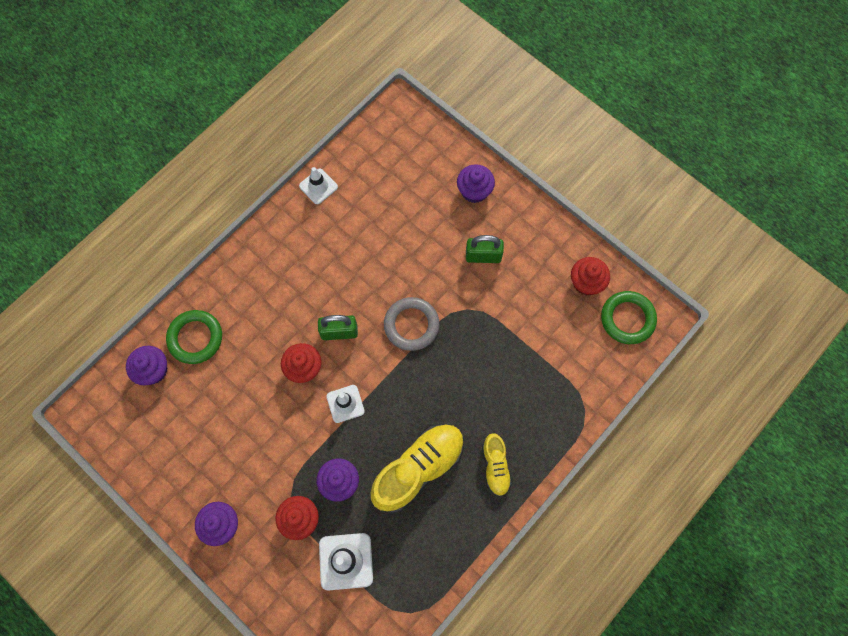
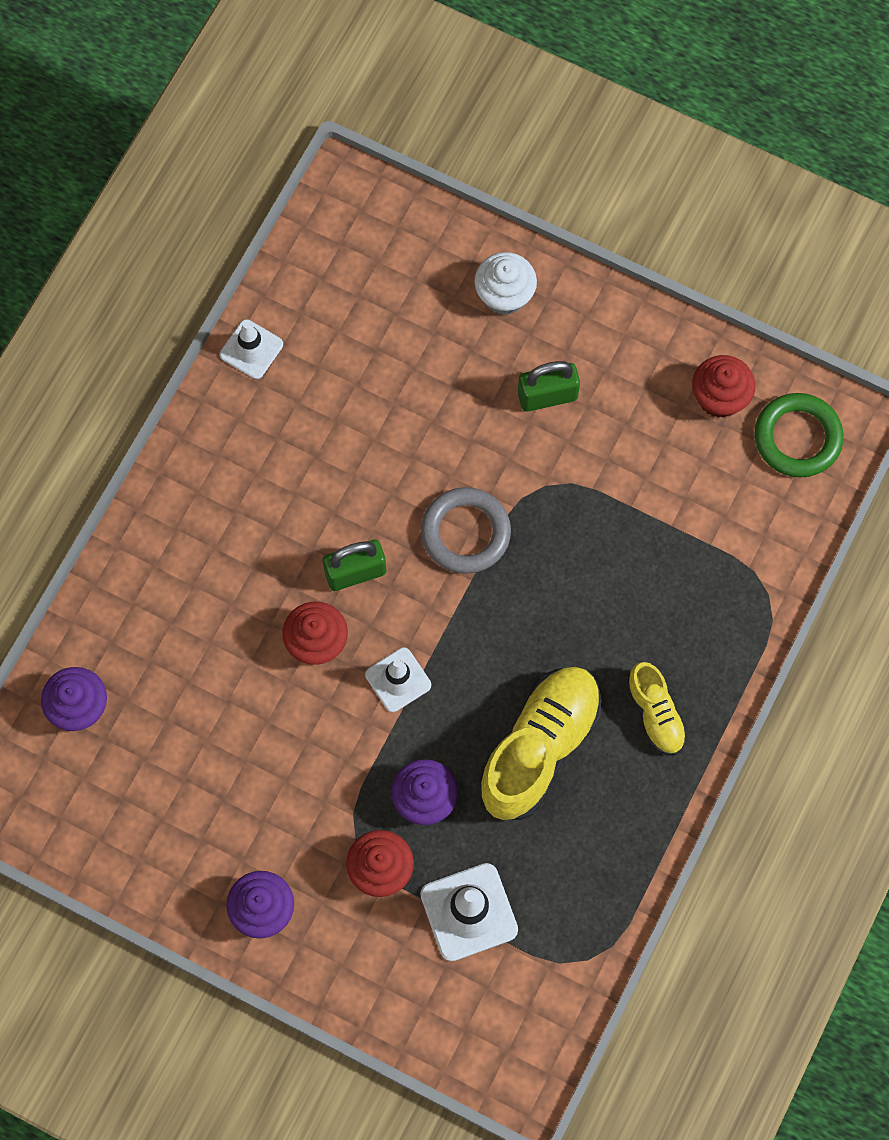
camera: 15 degrees left, 0 degrees up
green ring [166,310,222,364] -> none
purple cupcake [457,164,495,203] -> white cupcake [474,252,537,315]

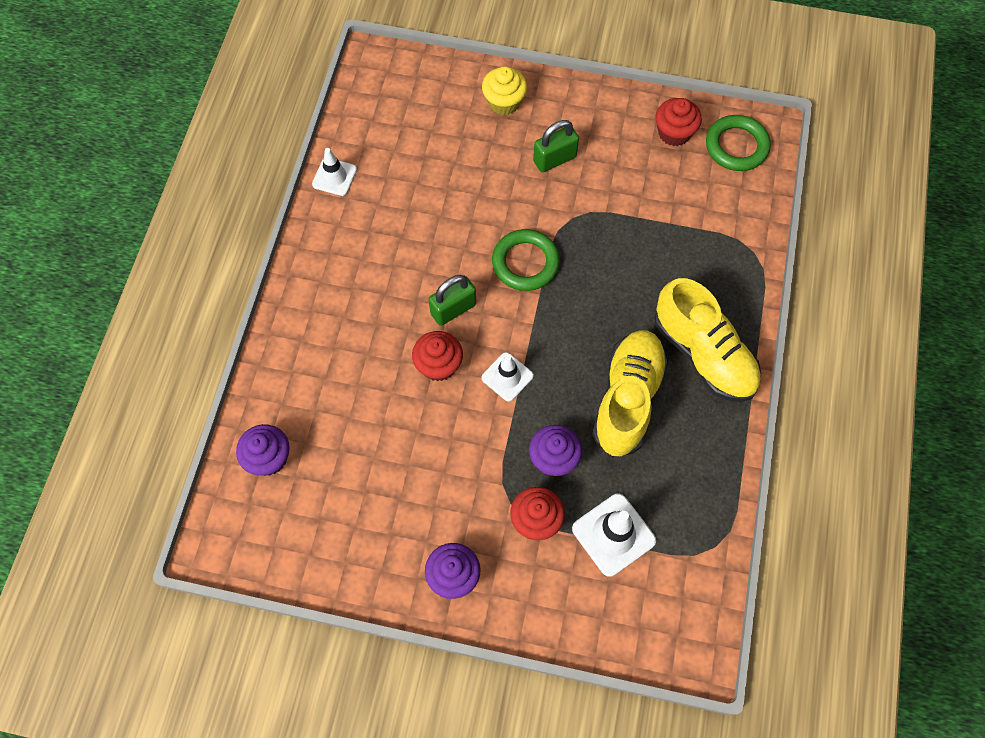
camera: 15 degrees left, 5 degrees down
grey ring [421,487,511,574] -> green ring [492,229,560,291]
white cupcake [474,252,537,315] -> yellow cupcake [482,66,527,115]
yellow shoe [627,662,688,755] -> yellow shoe [654,278,761,402], size x1.85

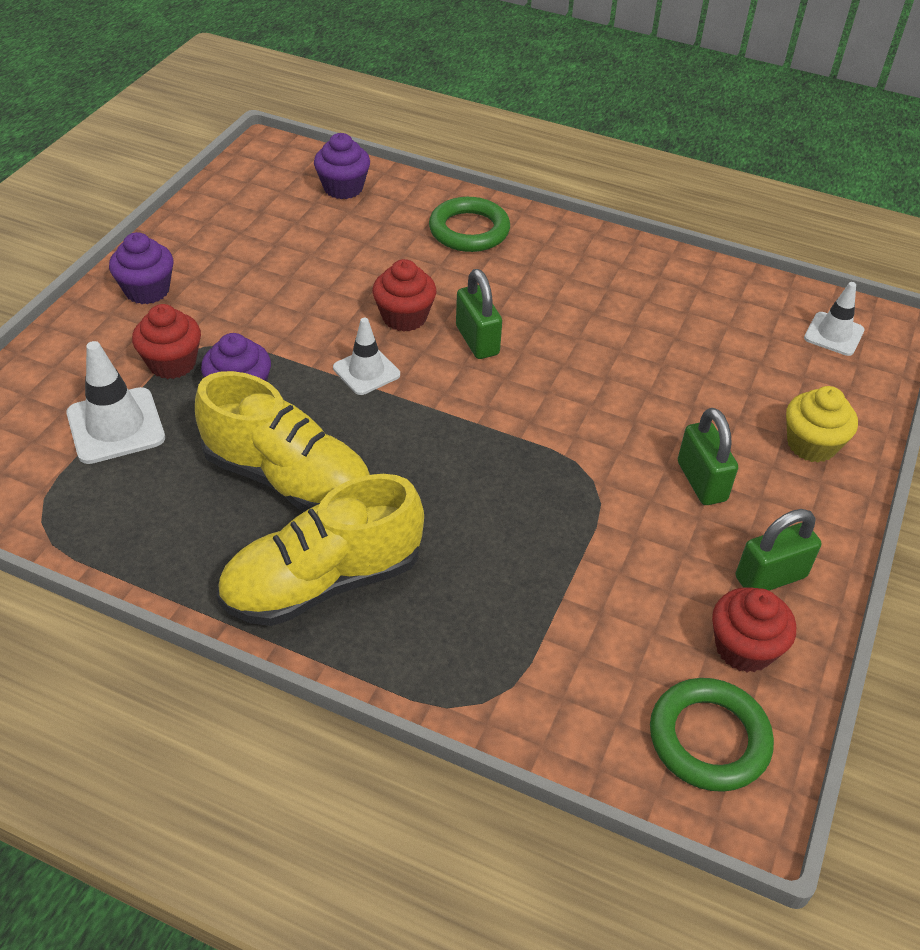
camera: 100 degrees right, 20 degrees down
white traffic cone [312,148,357,196] -> white traffic cone moved to [804,282,865,356]
green ring [492,229,560,291] -> green ring moved to [429,197,510,252]
none -> green padlock [736,509,821,591]

